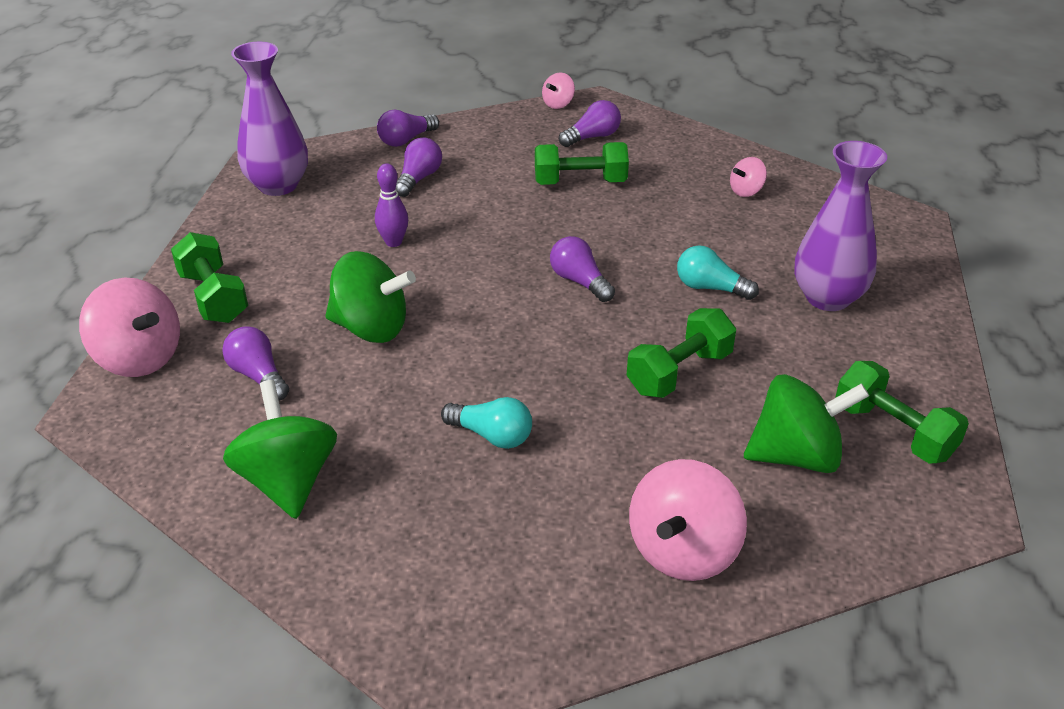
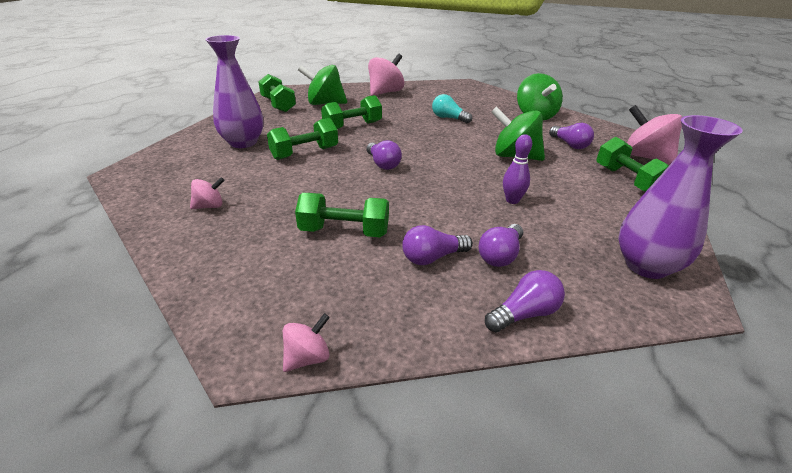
camera: 170 degrees left, 5 degrees down
purple light bulb [559,100,621,147] -> purple light bulb moved to [402,225,473,265]
turquoise light bulb [677,245,759,300] -> green dumbbell [267,118,338,160]

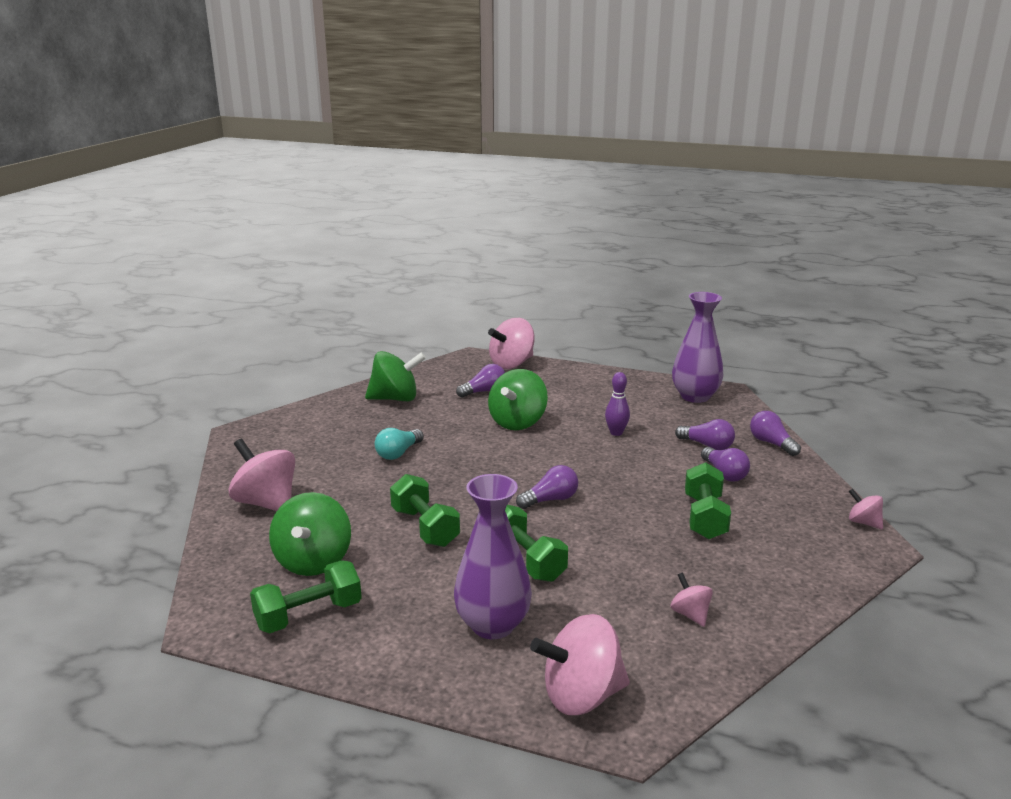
camera: 90 degrees left, 10 degrees down
green dumbbell [597,137,669,192] -> none
none -> pink spinning top [530,614,630,715]

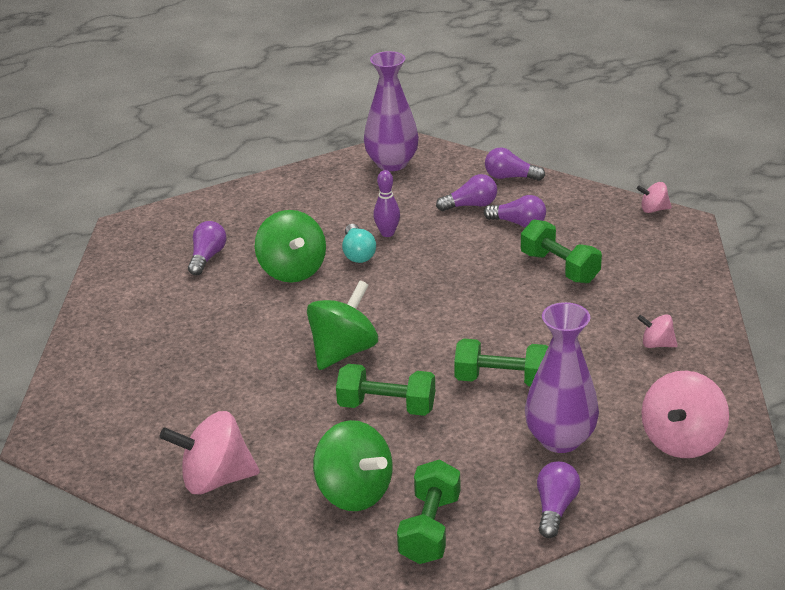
camera: 45 degrees left, 10 degrees up
green spinning top [365,351,426,401] -> green spinning top moved to [307,281,378,370]
turquoise light bulb [375,428,424,460] -> turquoise light bulb moved to [342,224,376,263]
pink spinning top [488,318,535,369] -> none
purple light bulb [516,465,578,509] -> purple light bulb moved to [537,461,581,538]

